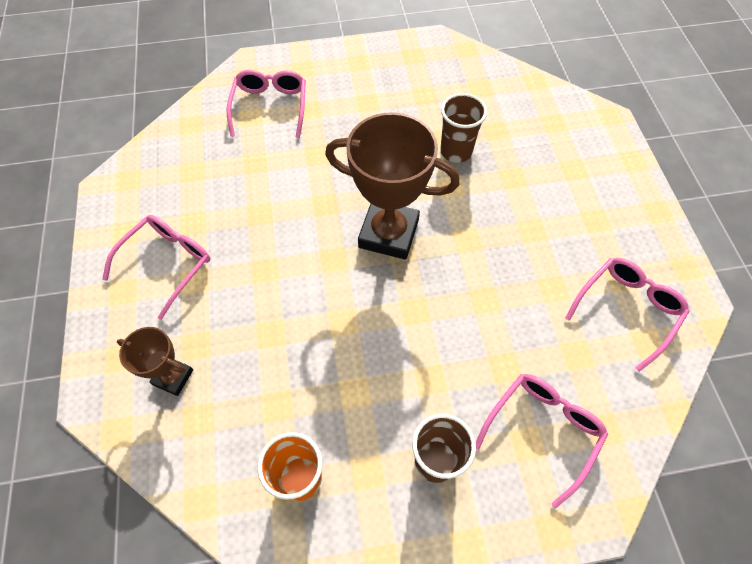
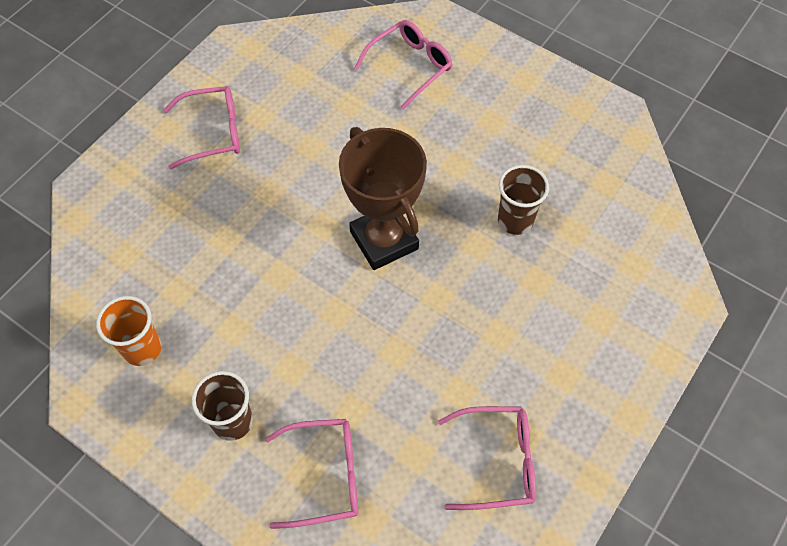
camera: 45 degrees right, 0 degrees up
brown trophy [117,327,193,396] -> none

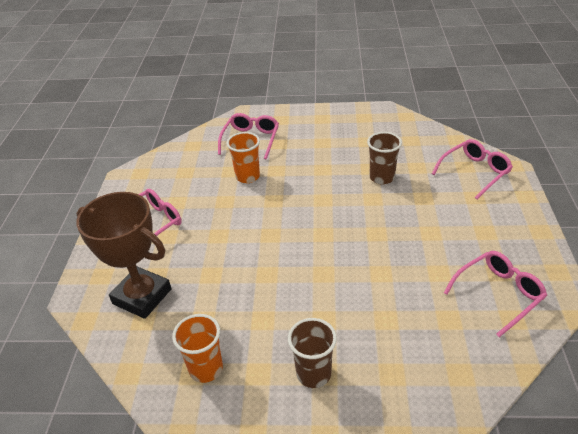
camera: 30 degrees left, 20 degrees down
pink glasses [265,419,358,529] -> pink glasses moved to [432,139,513,200]
brown trophy [339,127,427,270] -> brown trophy moved to [76,192,172,319]
none -> orange cup [226,132,260,183]

